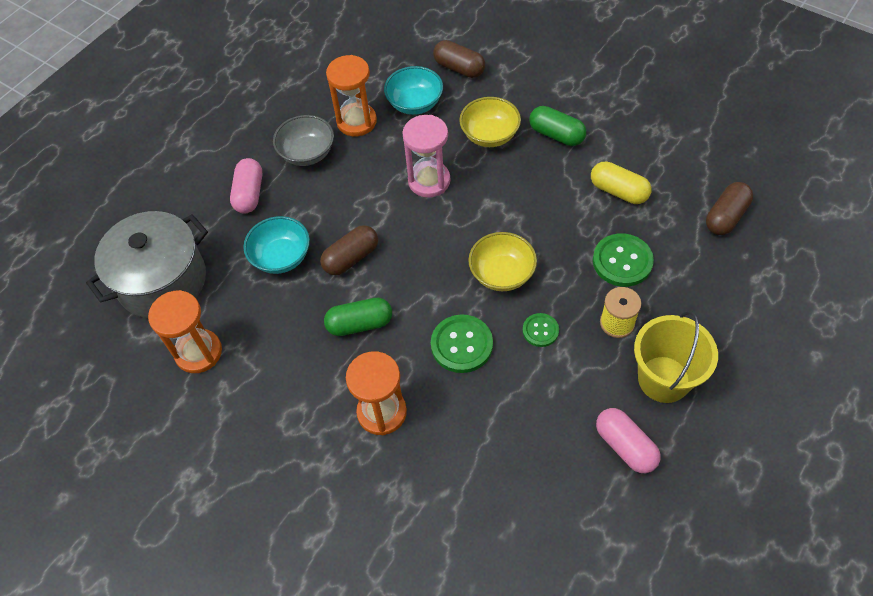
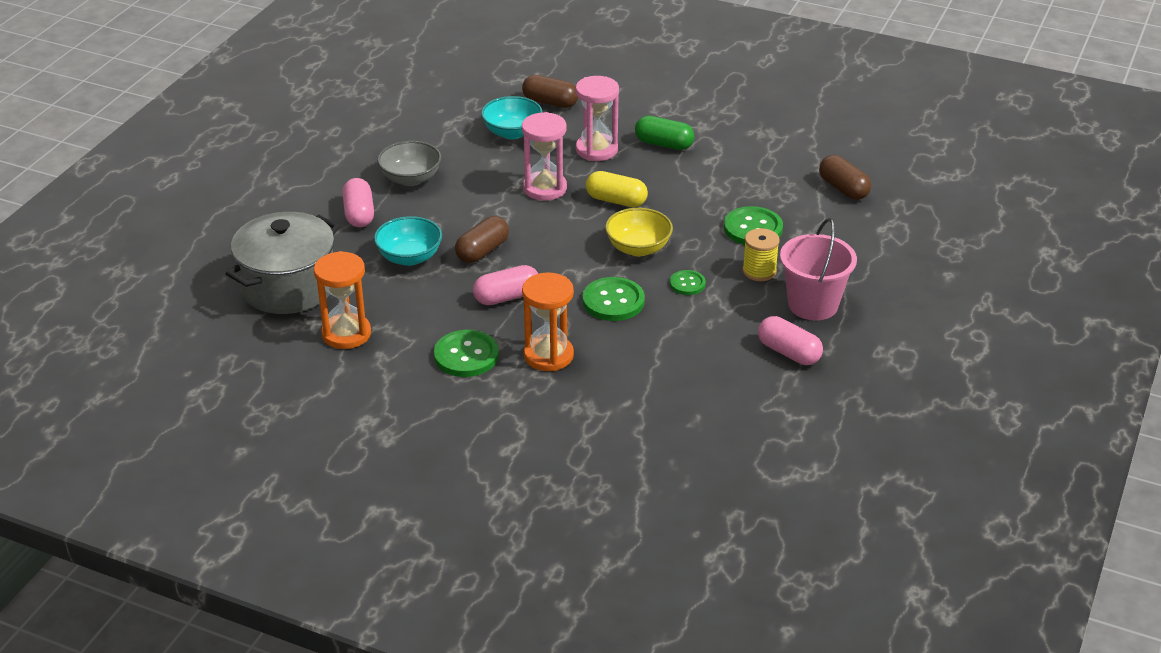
camera: 15 degrees left, 20 degrees down
green capsule [324,298,392,336] -> pink capsule [473,265,538,305]
orange hourglass [326,55,377,136] -> none
yellow bowl [459,97,521,147] -> pink hourglass [576,76,619,161]
yellow capsule [591,161,652,204] -> yellow capsule moved to [586,171,648,207]
yellow bucket [634,311,718,403] -> pink bucket [780,218,857,320]
brown capsule [706,182,753,235] -> brown capsule turned 60 degrees counterclockwise [819,155,871,200]
none -> green button [434,330,499,377]

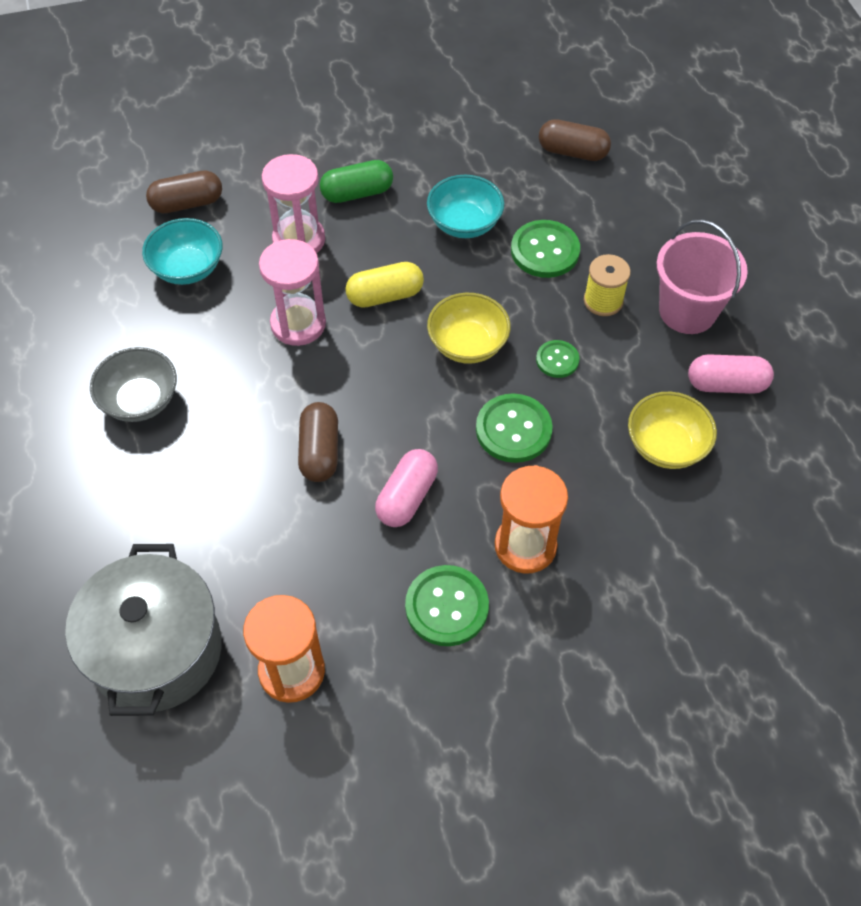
camera: 40 degrees left, 20 degrees up
pink capsule [342,178,374,227] -> none
turquoise bowl [374,216,442,266] -> turquoise bowl moved to [427,175,504,238]
none -> yellow bowl [628,392,717,469]

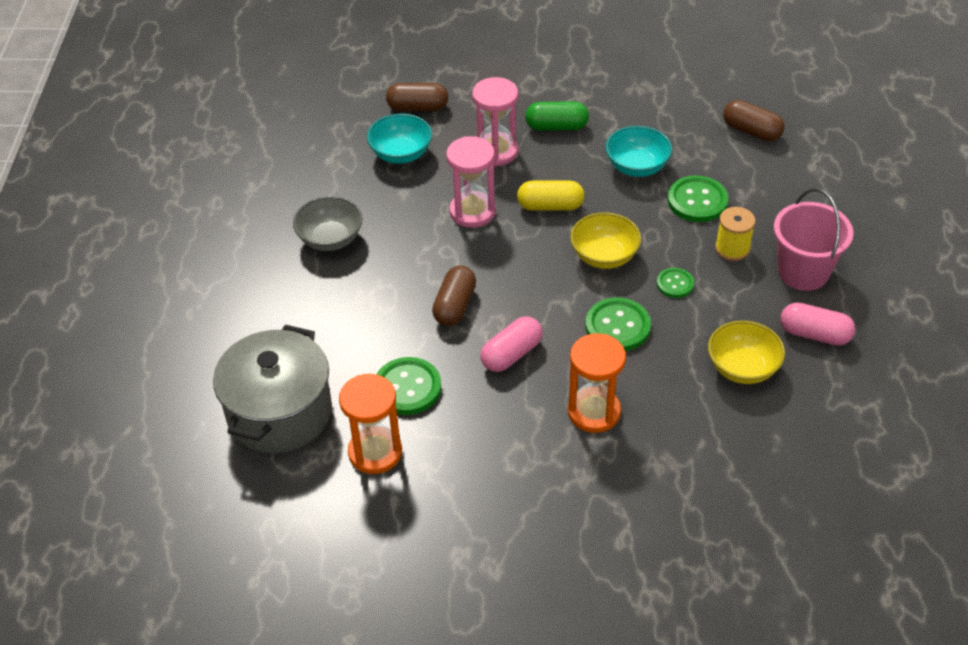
camera: 20 degrees right, 10 degrees down
green button [405,565,489,646] -> green button moved to [376,357,441,415]

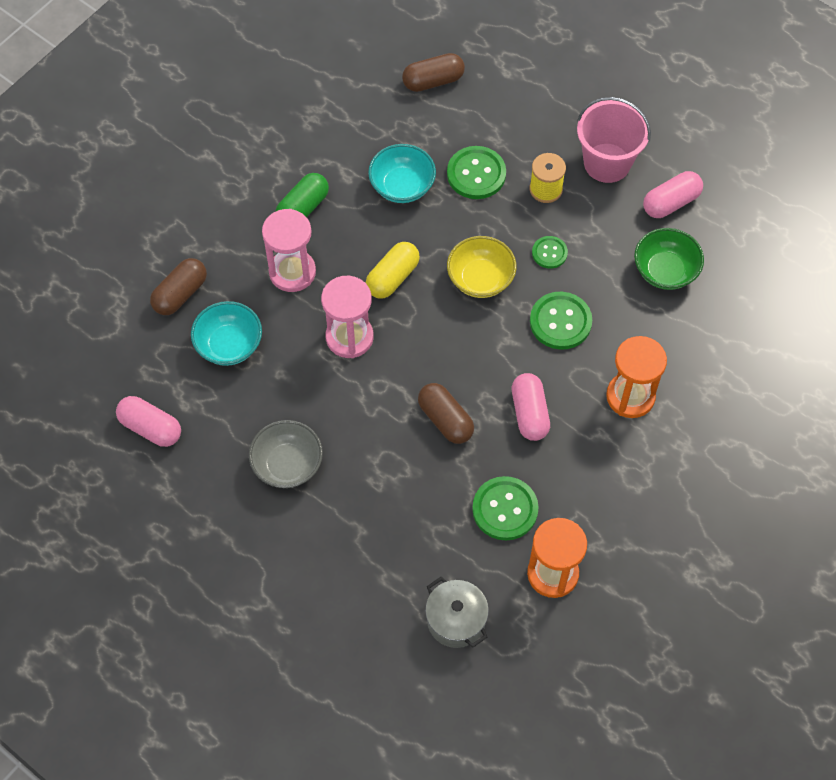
camera: 55 degrees left, 15 degrees up
grey pot [213,325,332,453] -> grey pot [425,577,489,648], size x0.56
yellow bowl [708,320,785,384] -> green bowl [634,228,704,290]
none -> pink capsule [116,396,181,447]

